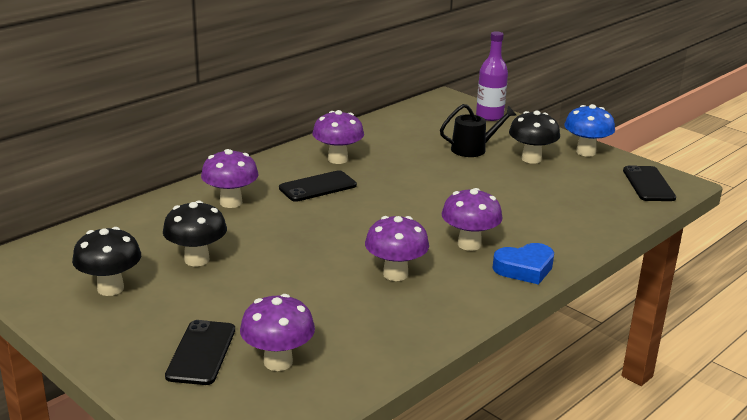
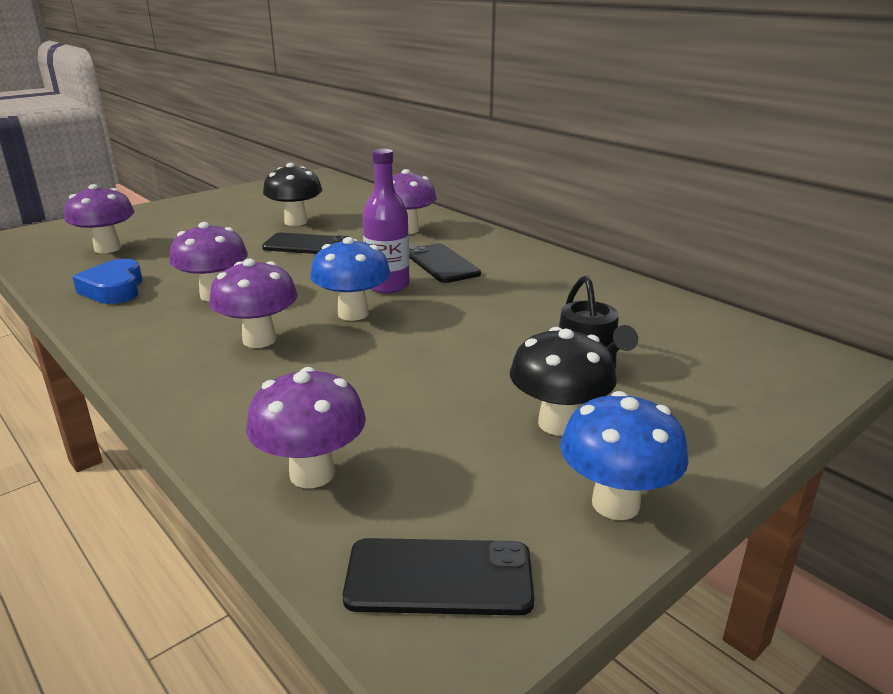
camera: 95 degrees right, 0 degrees up
black mushroom [72,227,141,296] -> none
black phone [165,320,235,385] -> black phone moved to [262,233,350,254]
purple mushroom [313,110,364,164] -> purple mushroom moved to [246,367,366,488]
purple bottle [476,31,508,121] -> purple bottle moved to [362,149,410,293]
blue heart [492,243,554,285] -> blue heart moved to [73,259,143,304]
none -> blue mushroom [310,237,391,321]

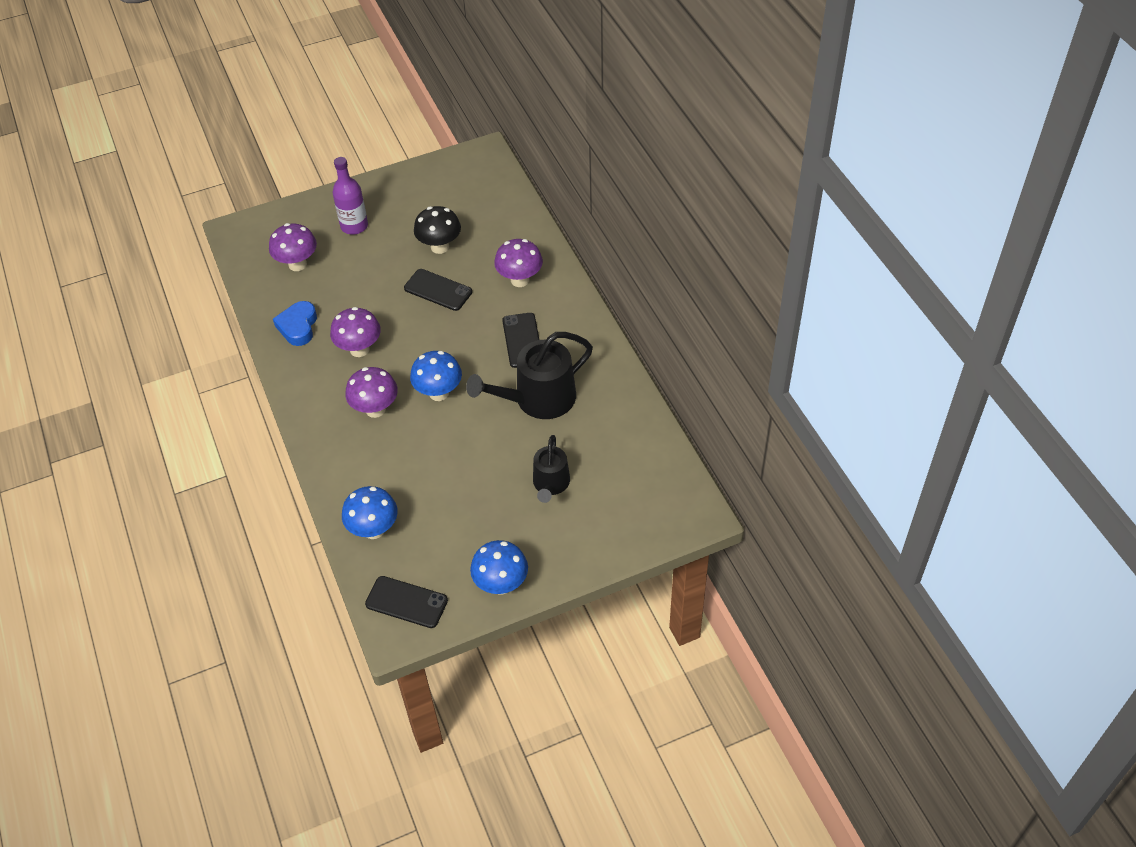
camera: 20 degrees right, 25 degrees up
purple mushroom [246,367,366,488] -> blue mushroom [342,486,398,539]
purple bottle [362,149,410,293] -> purple bottle moved to [333,157,368,235]
black mushroom [510,327,617,435] -> none
none -> black watering can [466,332,593,419]

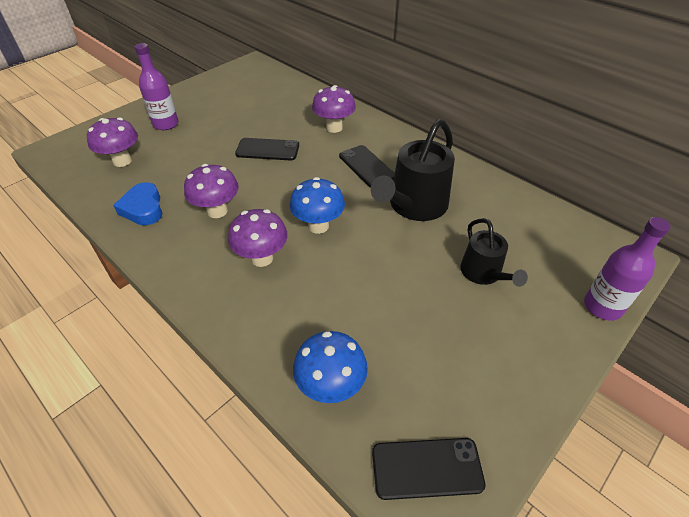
camera: 25 degrees left, 5 degrees down
black mushroom [414,206,461,254] -> none
blue mushroom [470,540,528,595] -> none
none -> purple bottle [584,217,671,321]

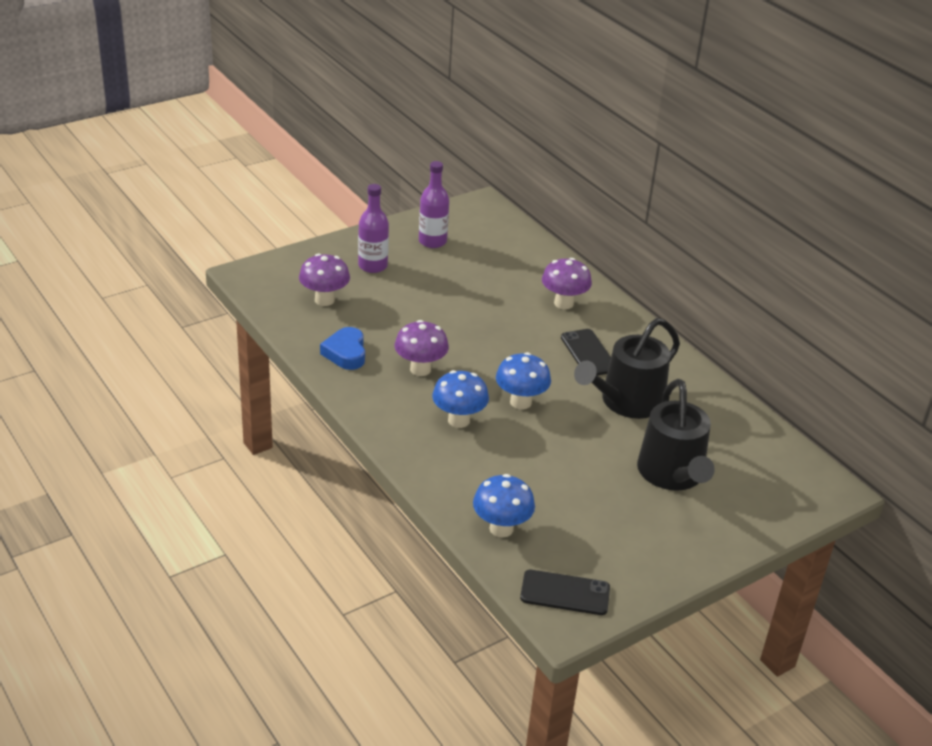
camera: 10 degrees right, 10 degrees down
purple mushroom [228,209,288,267] -> blue mushroom [432,370,489,428]
black phone [235,138,299,160] -> none
black watering can [460,218,528,287] -> black watering can [637,379,715,491], size x1.67
purple bottle [584,217,671,321] -> purple bottle moved to [419,161,449,248]

